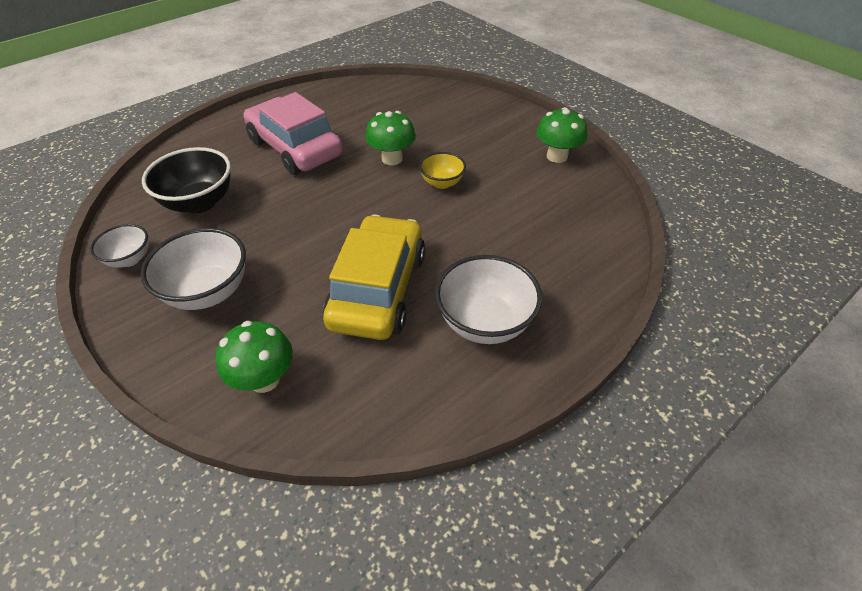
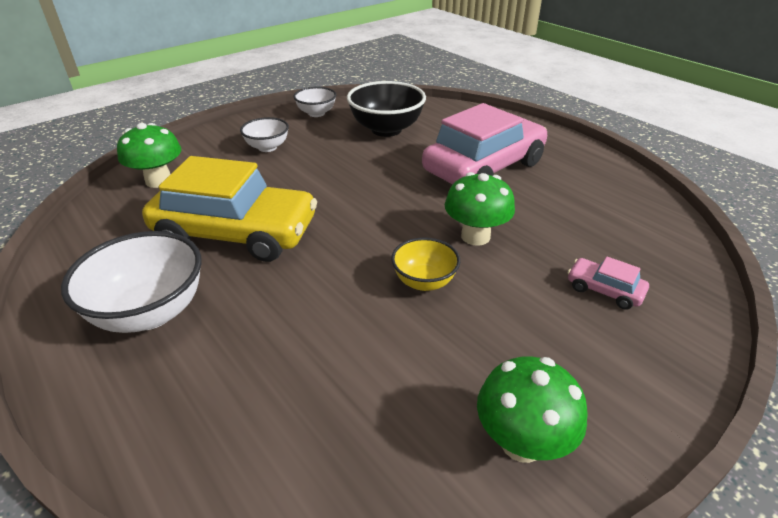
camera: 90 degrees right, 10 degrees down
white bowl [141,228,246,310] -> white bowl [240,117,289,152], size x0.58
none -> pink car [568,256,649,310]

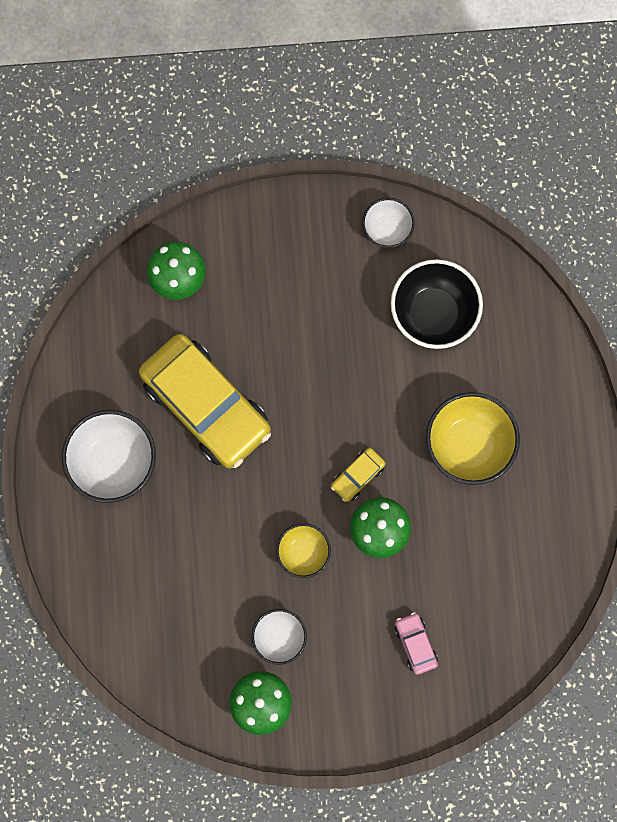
camera: 35 degrees right, 40 degrees up
white bowl [240,117,289,152] -> white bowl moved to [252,609,307,665]
pink car [422,103,547,184] -> yellow bowl [426,392,520,485]
none -> yellow car [331,448,386,502]

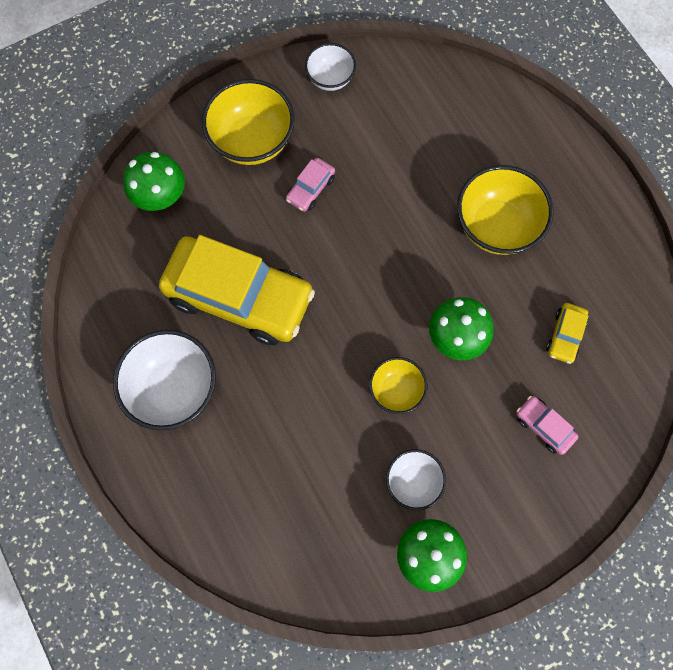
camera: 25 degrees left, 5 degrees down
yellow car [331,448,386,502] -> yellow car moved to [546,303,589,364]
black bowl [391,259,483,349] -> none
none -> yellow bowl [202,79,295,165]
none -> pink car [286,158,335,212]

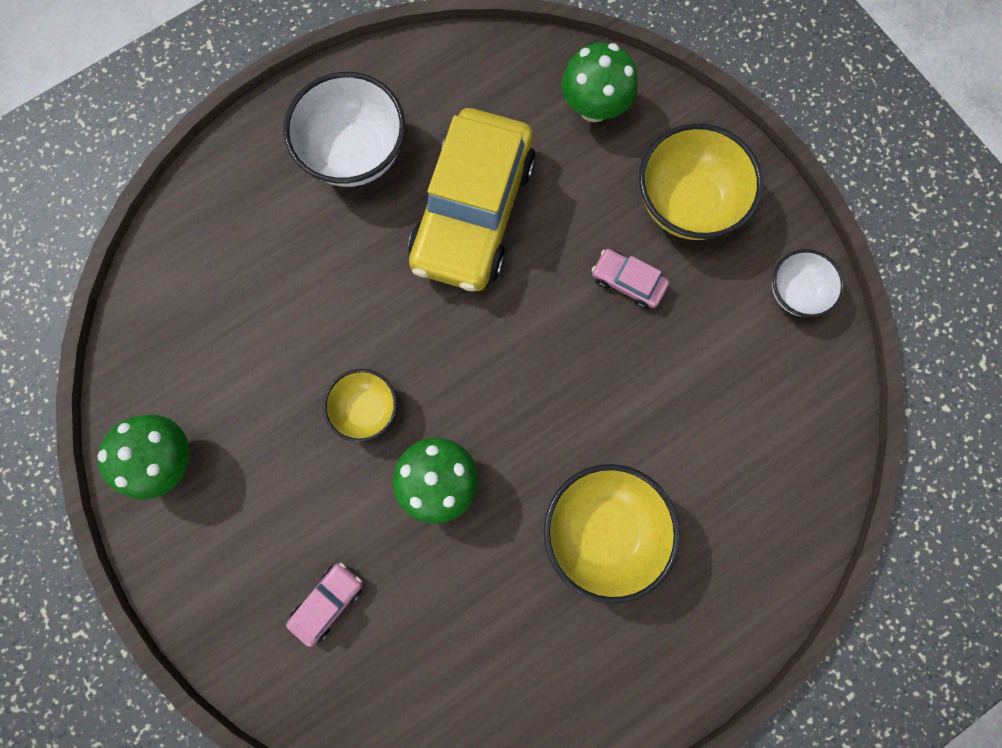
camera: 85 degrees right, 5 degrees up
white bowl [386,449,446,510] -> none
yellow car [546,303,589,364] -> none

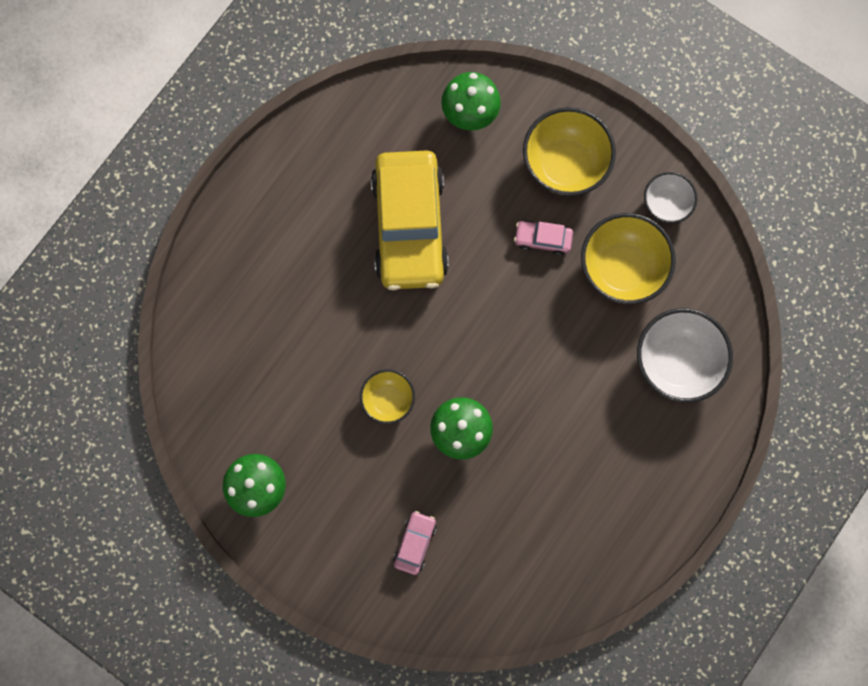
camera: 20 degrees left, 0 degrees up
white bowl [283,72,405,187] -> white bowl moved to [637,308,733,403]
yellow bowl [544,464,680,604] -> yellow bowl moved to [581,213,676,305]

